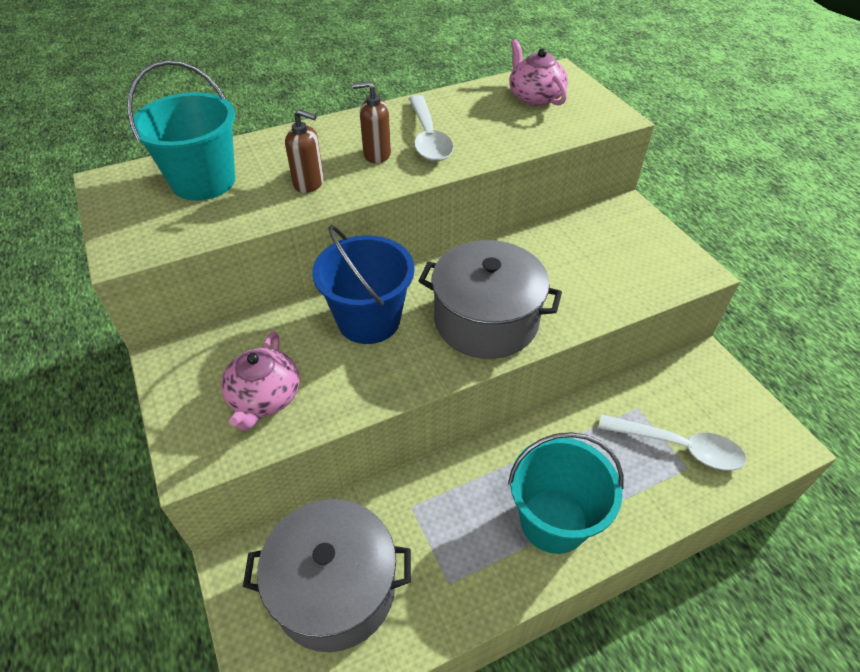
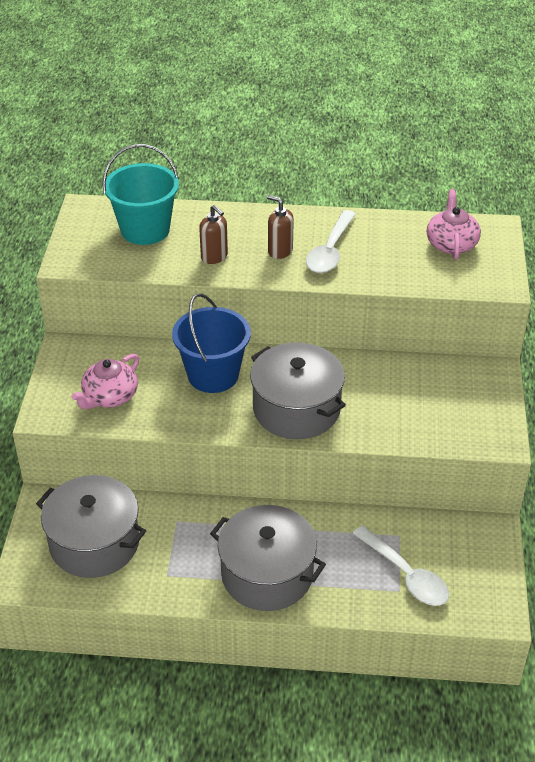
camera: 30 degrees right, 5 degrees down
turquoise bucket [508,432,624,554] -> grey pot [210,505,326,611]

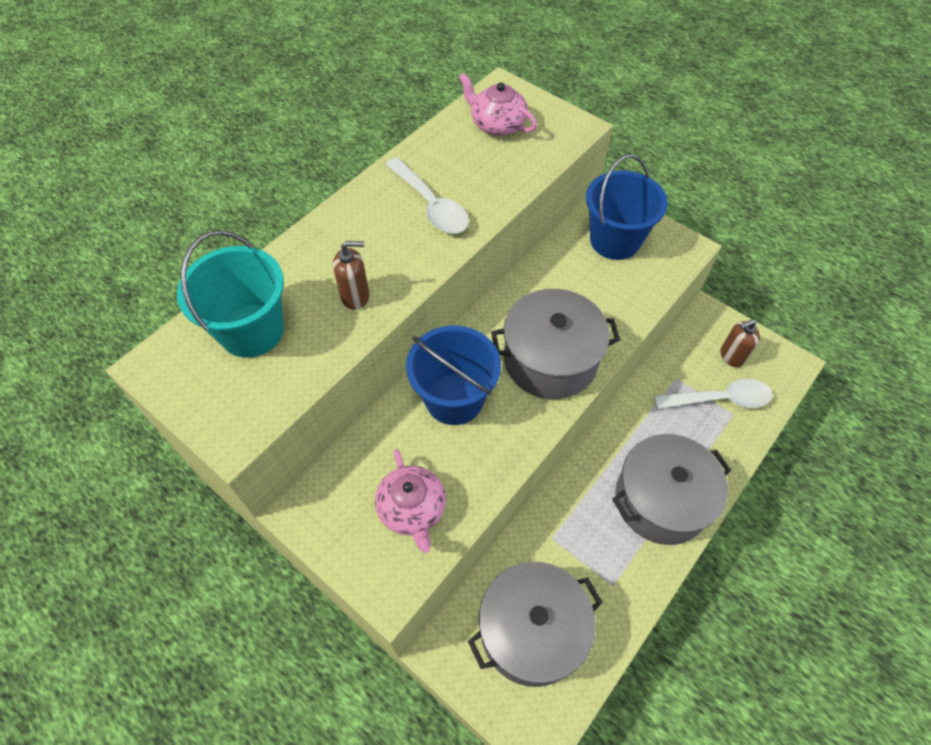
camera: 55 degrees left, 15 degrees up
brown soap dispenser [267,195,294,259] -> brown soap dispenser moved to [721,319,760,367]
none -> blue bucket [586,154,668,260]

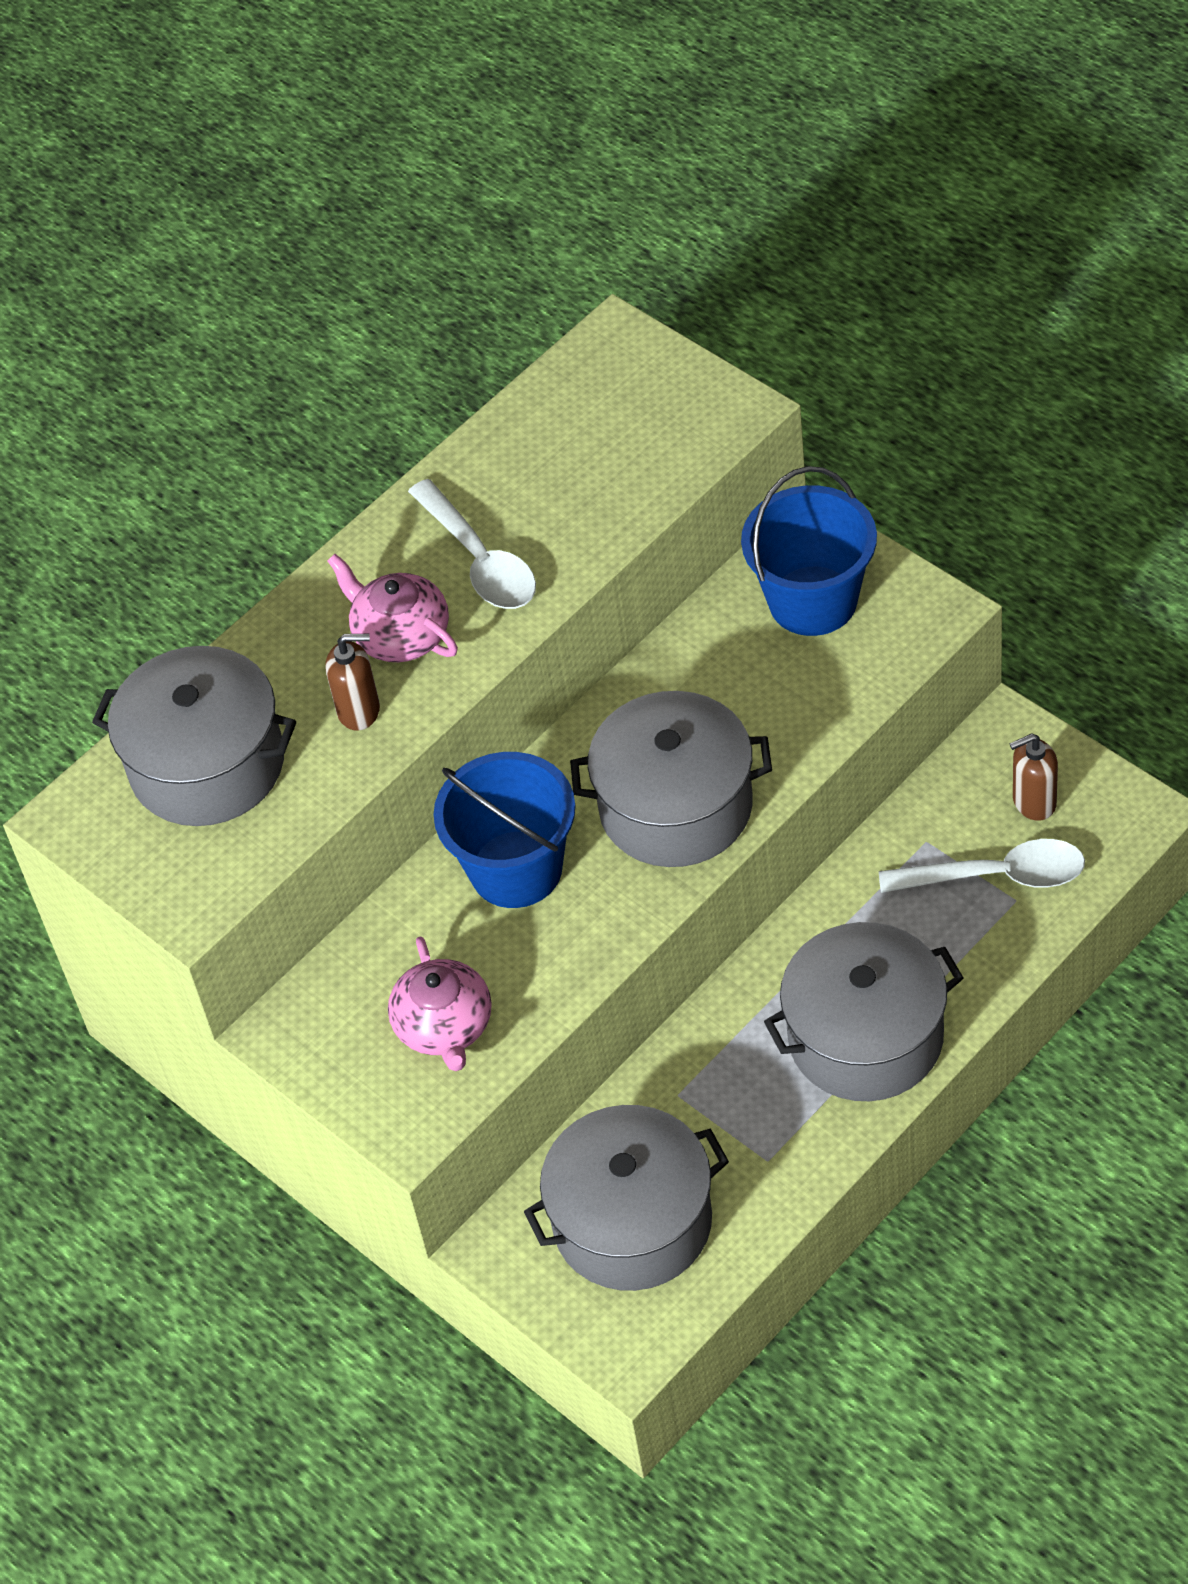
camera: 10 degrees right, 5 degrees down
turquoise bucket [177,231,284,358] -> grey pot [92,646,296,826]
pink teapot [459,73,537,136] -> pink teapot moved to [328,554,458,662]

